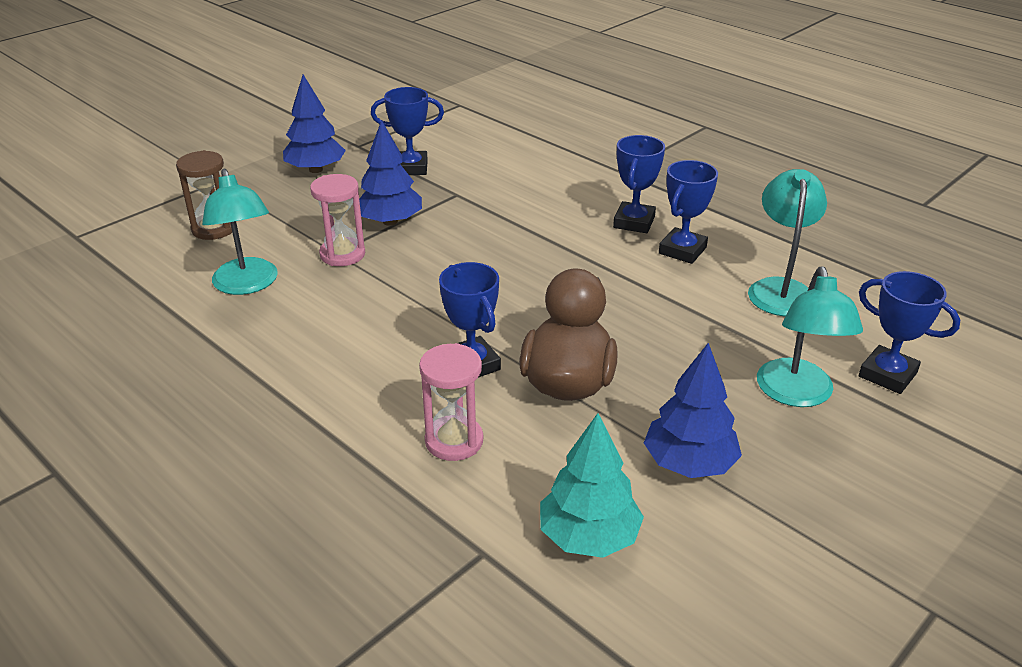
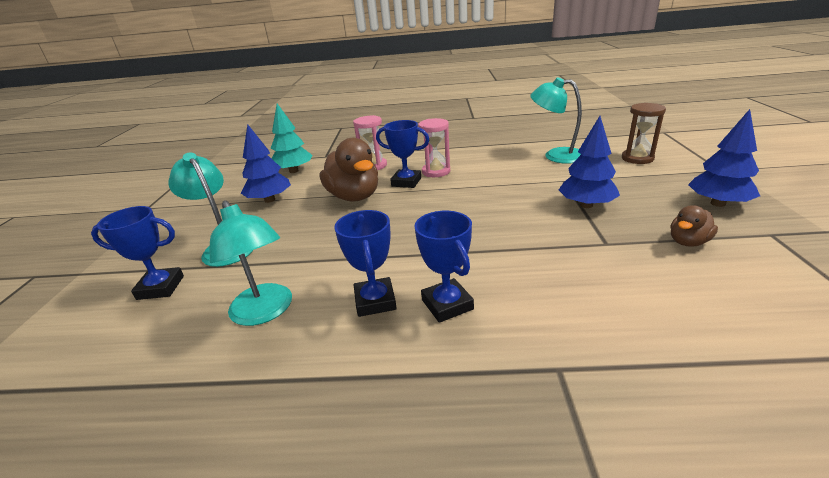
camera: 140 degrees right, 5 degrees down
pink hourglass [310,174,365,266] -> pink hourglass moved to [418,118,450,177]
blue trophy [371,87,444,175] -> brown duck [671,205,718,247]

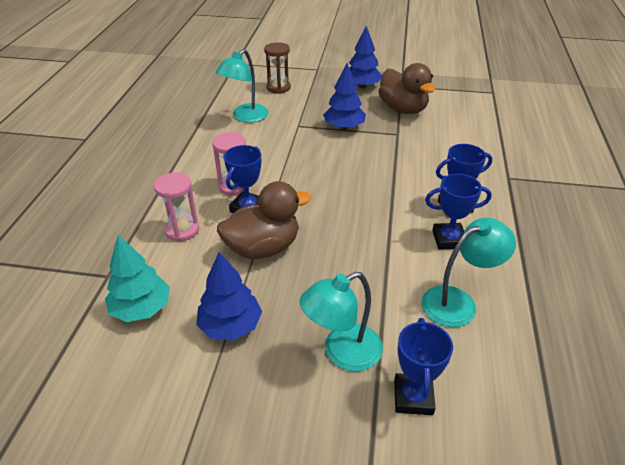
camera: 85 degrees left, 10 degrees up
brown duck [671,205,718,247] -> brown duck [378,63,436,114], size x1.95

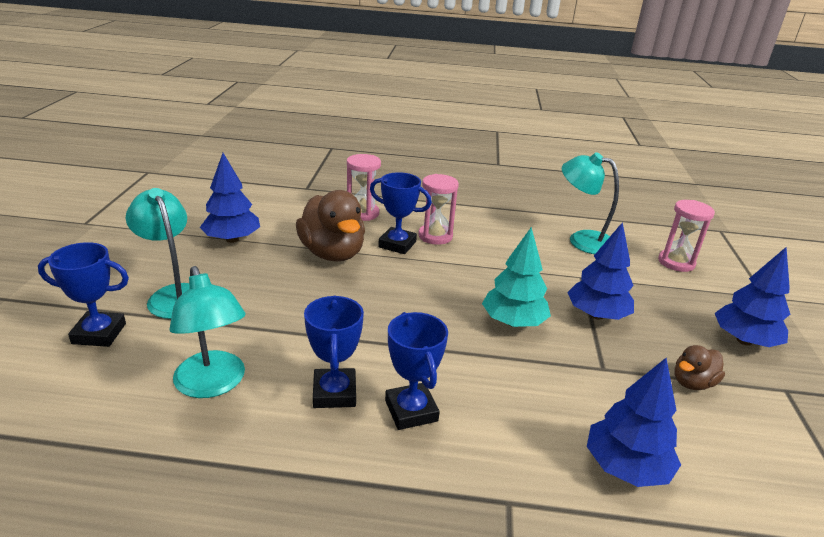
camera: 85 degrees right, 10 degrees down
turquoise tree [105,235,170,322] -> turquoise tree moved to [482,227,551,327]
brown hourglass [264,42,291,94] -> pink hourglass [658,200,715,272]
brown duck [378,63,436,114] -> brown duck [674,345,725,390], size x0.51
none -> blue tree [587,358,681,487]

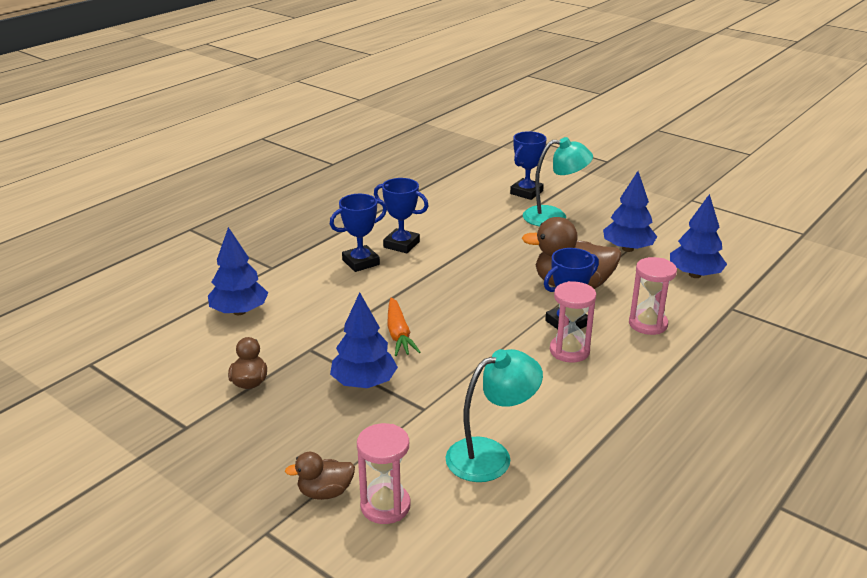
camera: 125 degrees right, 0 degrees up
turquoise lamp [170,266,246,398] -> none
blue trophy [385,312,448,430] -> blue trophy turned 45 degrees counterclockwise [330,194,387,272]
turquoise tree [482,227,551,327] -> orange carrot [388,297,421,356]
blue tree [715,247,790,347] -> blue tree moved to [670,194,727,278]
none -> brown duck [285,452,355,500]

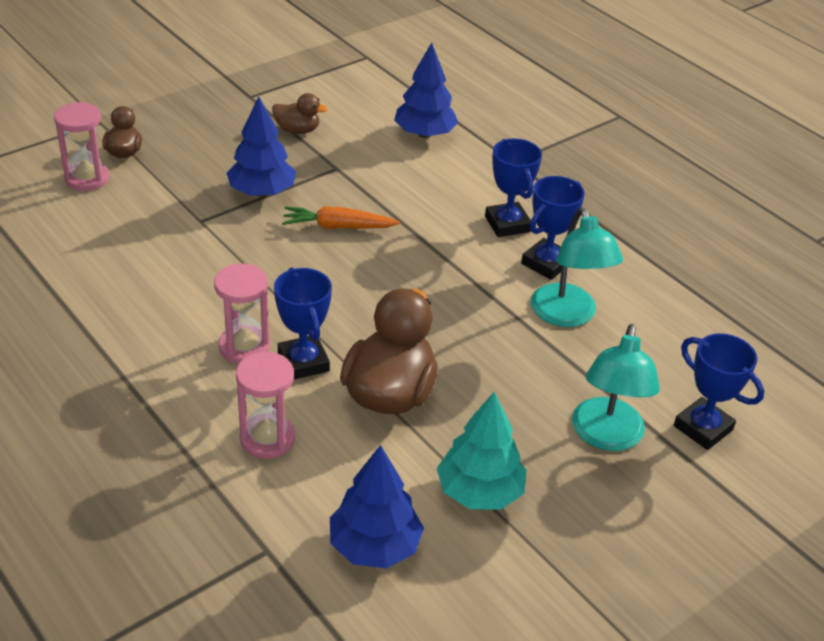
camera: 100 degrees right, 10 degrees up
turquoise lamp [445,349,543,482] -> turquoise lamp moved to [531,207,623,327]
blue tree [603,171,657,252] -> turquoise tree [437,391,526,510]

